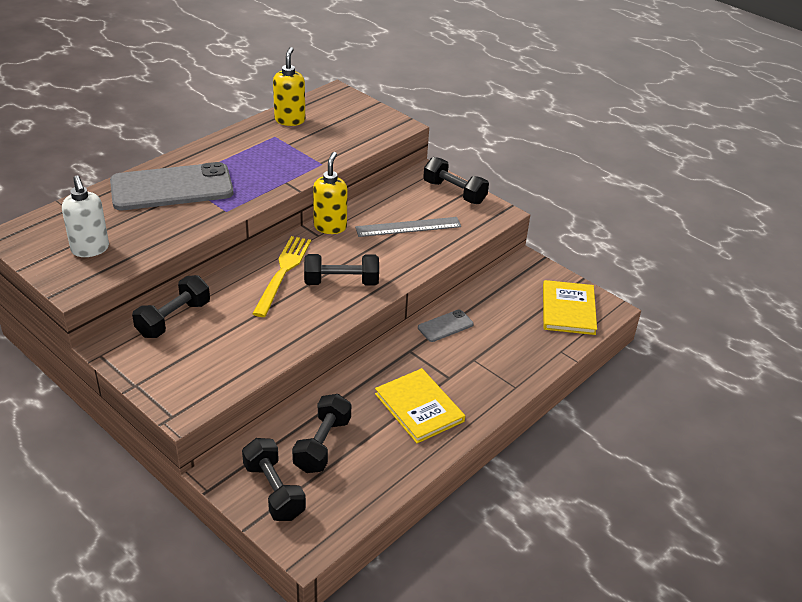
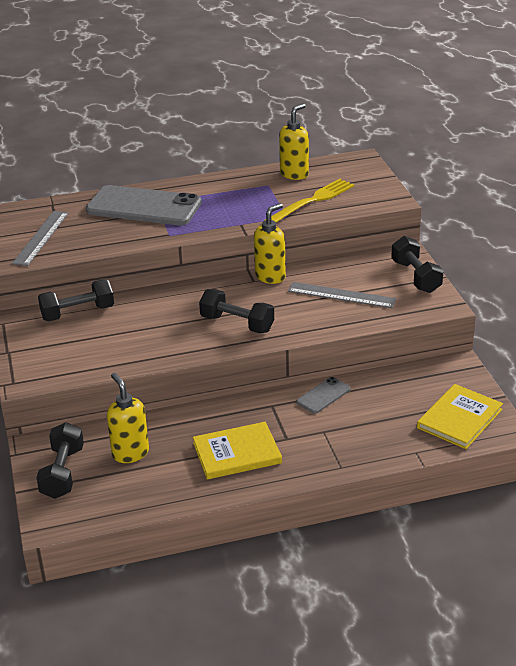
camera: 35 degrees right, 5 degrees down
white soap dispenser [62,175,109,257] -> grey ruler [12,211,69,266]
yellow fork [252,236,311,317] -> yellow fork moved to [264,179,354,223]
black dumbbell [292,394,351,473] -> yellow soap dispenser [107,373,149,463]
yellow book [375,368,465,443] -> yellow book turned 75 degrees clockwise [193,422,282,480]
grey phone [418,310,474,342] -> grey phone turned 45 degrees counterclockwise [297,377,350,413]

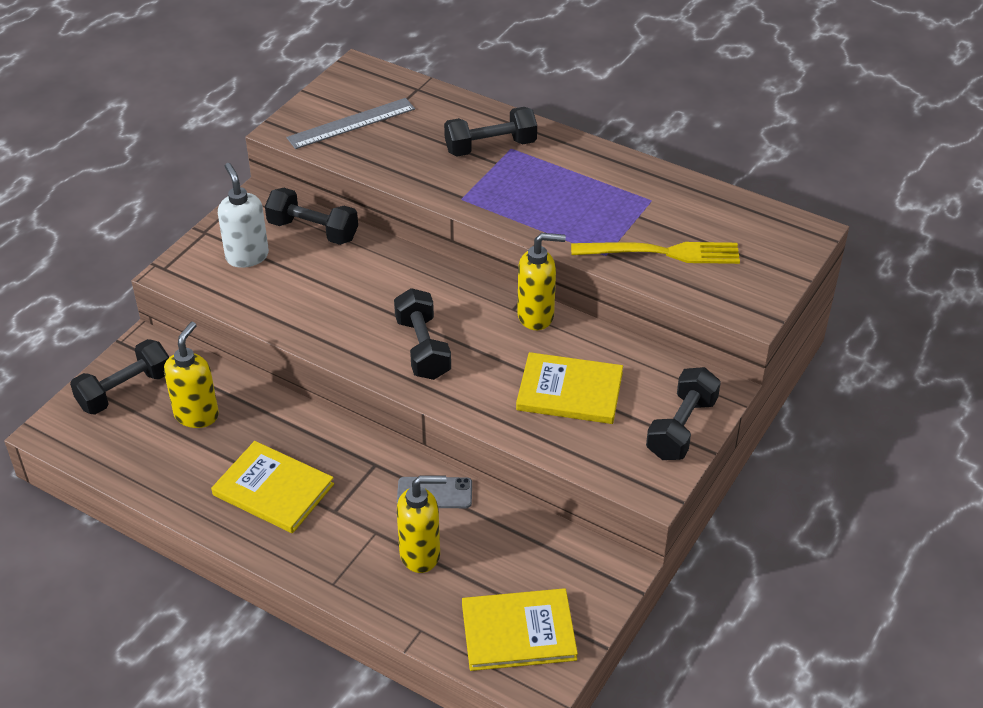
camera: 45 degrees right, 10 degrees up
grey phone [86,185,202,225] -> black dumbbell [444,107,537,157]
yellow soap dispenser [279,103,309,180] -> yellow soap dispenser moved to [397,476,447,573]
grey ruler [288,282,397,308] -> yellow book [516,352,623,424]
none -> white soap dispenser [218,163,269,268]

